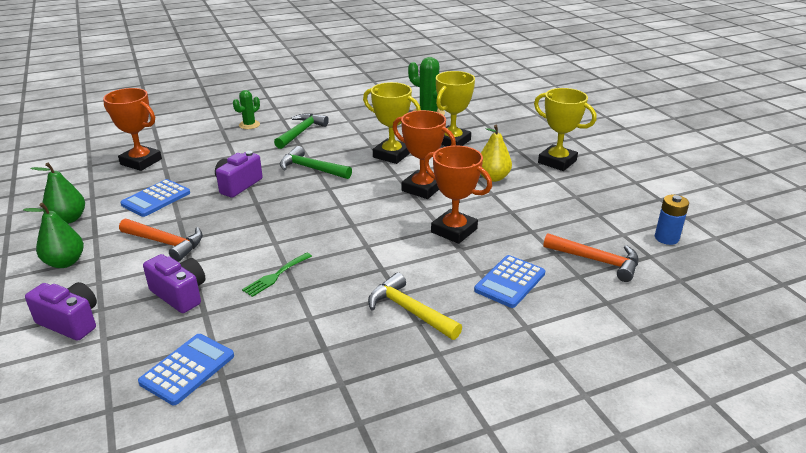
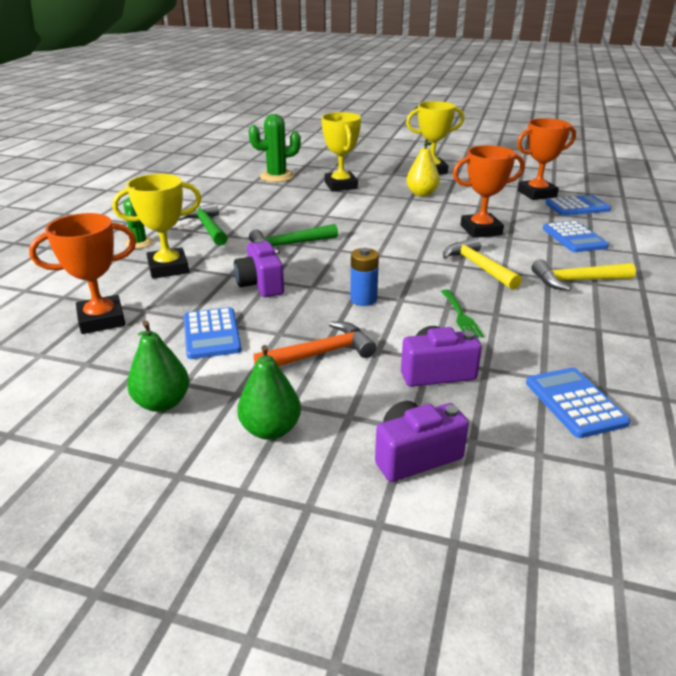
camera: 50 degrees left, 0 degrees up
yellow trophy [363,82,421,164] -> yellow trophy moved to [112,174,201,279]
orange trophy [393,110,456,199] -> orange trophy moved to [517,118,576,200]
orange hammer [543,233,638,282] -> blue calculator [545,195,611,216]
blue battery [655,195,689,245] -> blue battery moved to [350,248,379,306]
none -> yellow hammer [443,237,522,290]

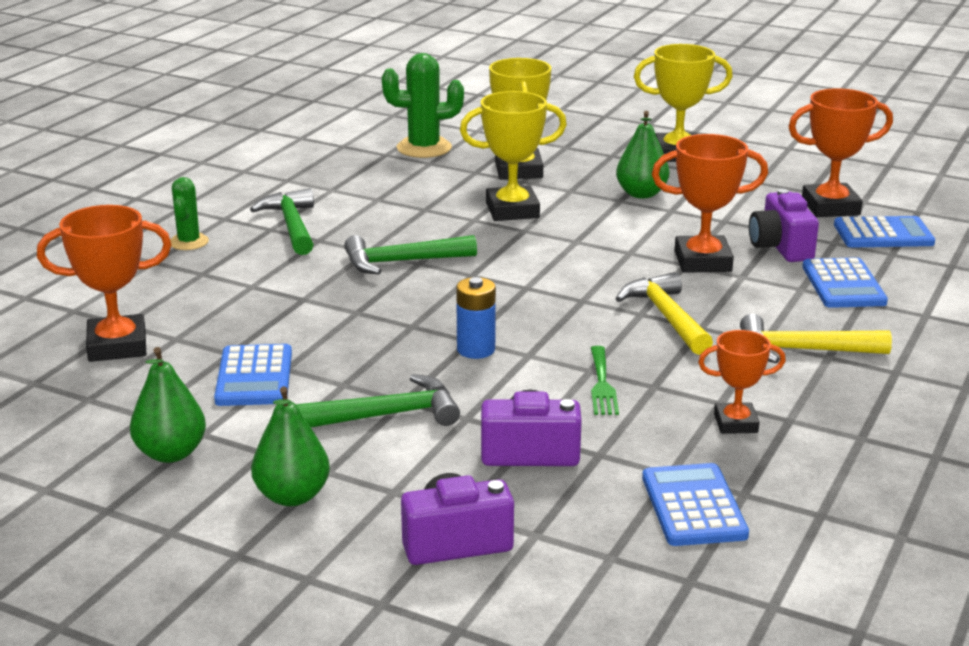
camera: 10 degrees right, 5 degrees down
yellow trophy [112,174,201,279] -> yellow trophy moved to [460,91,567,221]
purple camera [234,239,284,297] -> purple camera moved to [749,189,819,262]
orange hammer [253,321,376,366] -> green hammer [296,374,460,428]
yellow pear [406,139,440,196] -> green pear [616,111,669,198]
none -> orange trophy [698,330,786,434]

